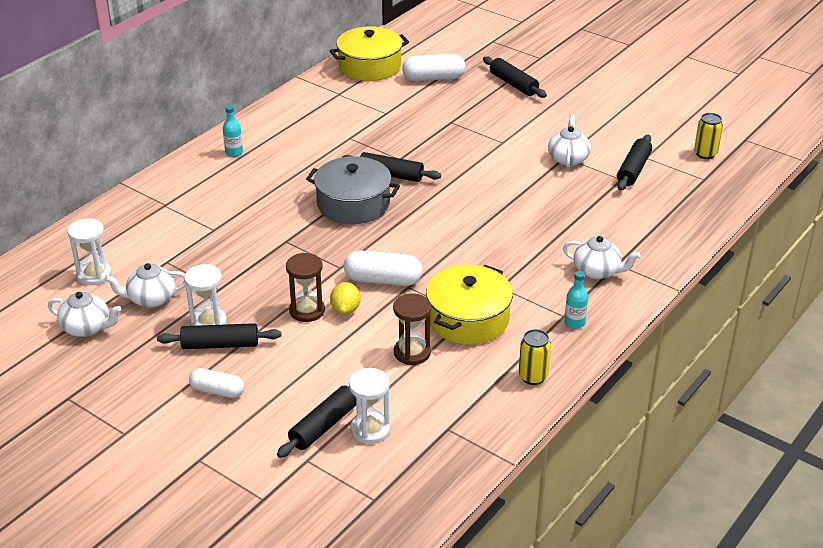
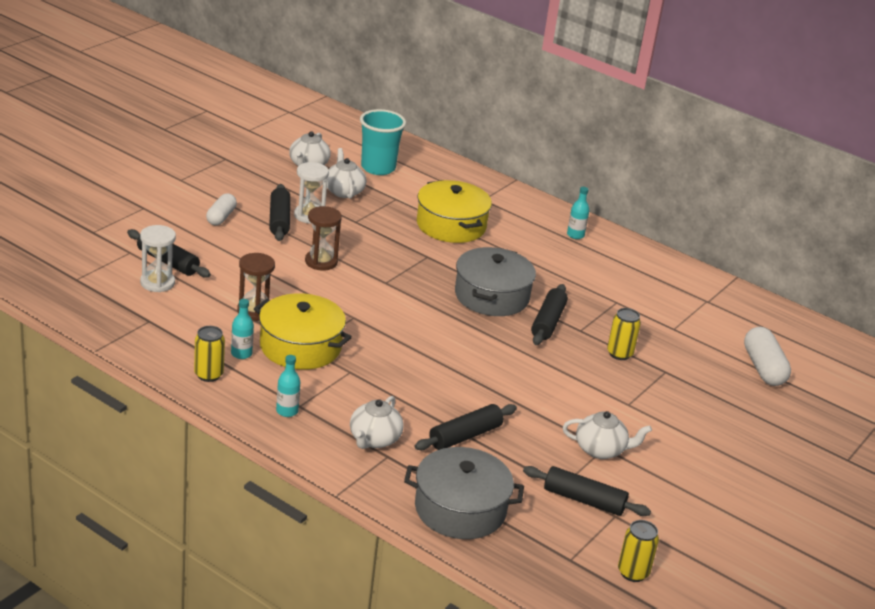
camera: 85 degrees right, 5 degrees down
white hourglass [68,218,112,285] -> turquoise cup [360,109,406,175]
yellow pot [330,26,409,81] -> yellow pot moved to [417,180,492,243]
yellow lemon [330,282,360,315] -> none
white capsule [344,250,422,286] -> none
black rolling pin [483,56,547,98] -> black rolling pin moved to [414,404,517,450]
none -> turquoise bottle [231,299,254,359]
none -> grey pot [404,447,524,539]
none -> yellow can [607,308,641,360]

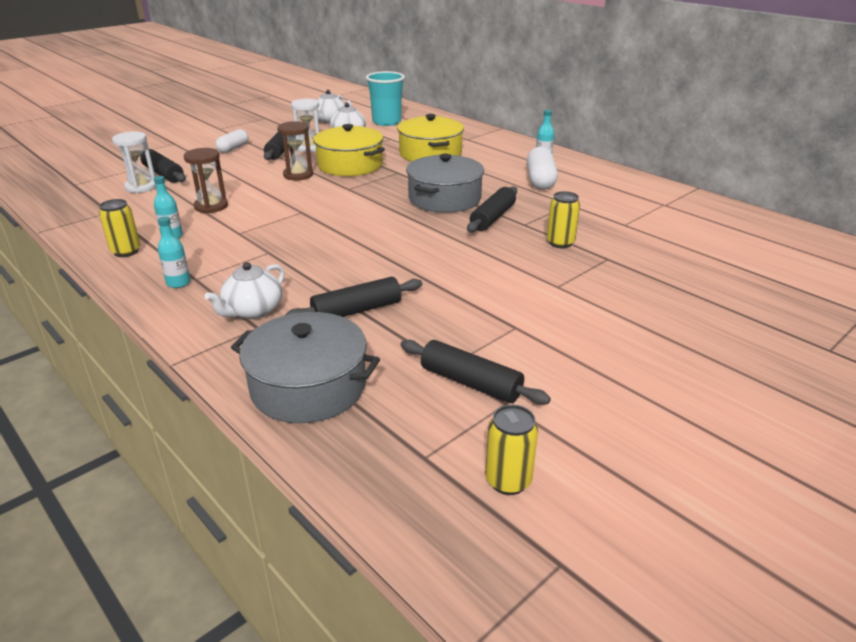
camera: 15 degrees right, 0 degrees up
yellow pot [254,293,352,370] -> yellow pot moved to [313,124,385,176]
white teapot [563,411,652,459] -> none
white capsule [744,327,791,386] -> white capsule moved to [527,147,558,190]

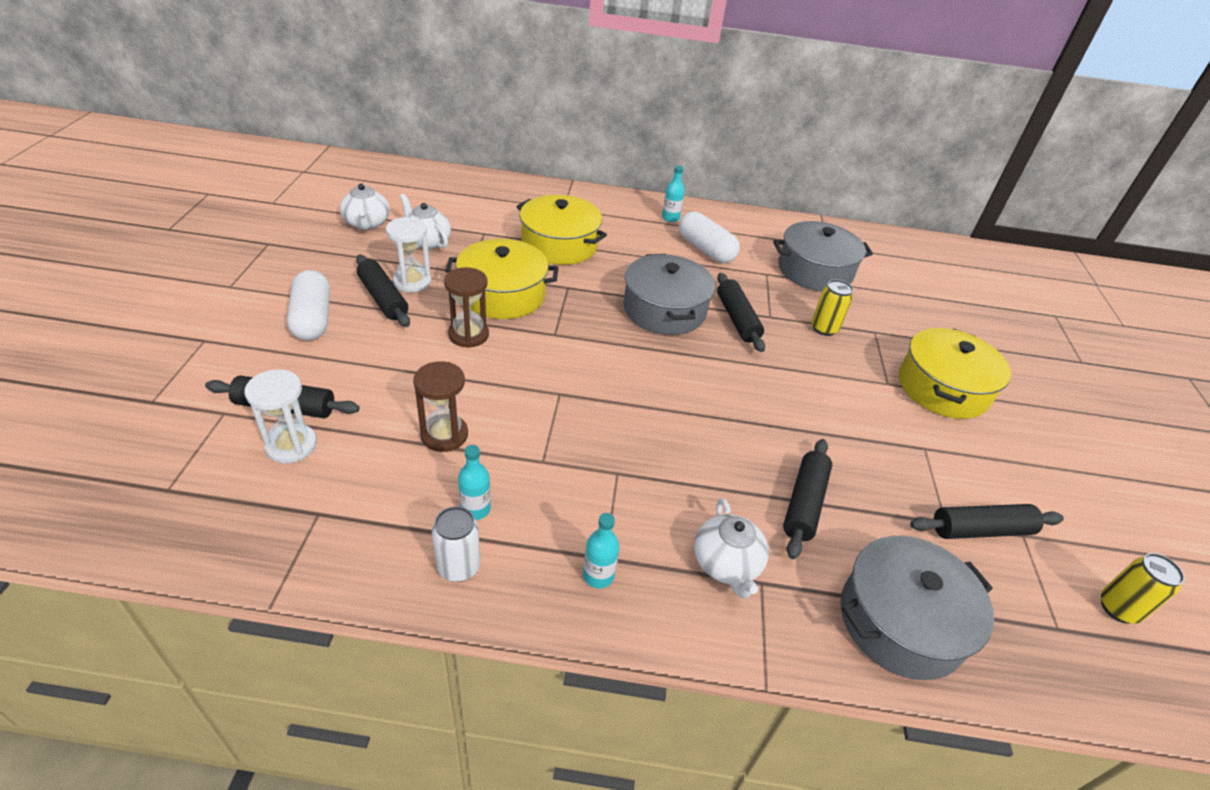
camera: 45 degrees left, 10 degrees up
yellow can [99,199,140,257] -> white can [432,506,480,582]
white capsule [215,129,249,153] -> white capsule [287,270,330,341], size x1.51
turquoise cup [366,71,405,126] -> none
none -> grey pot [773,221,873,291]
none -> yellow pot [899,328,1011,419]

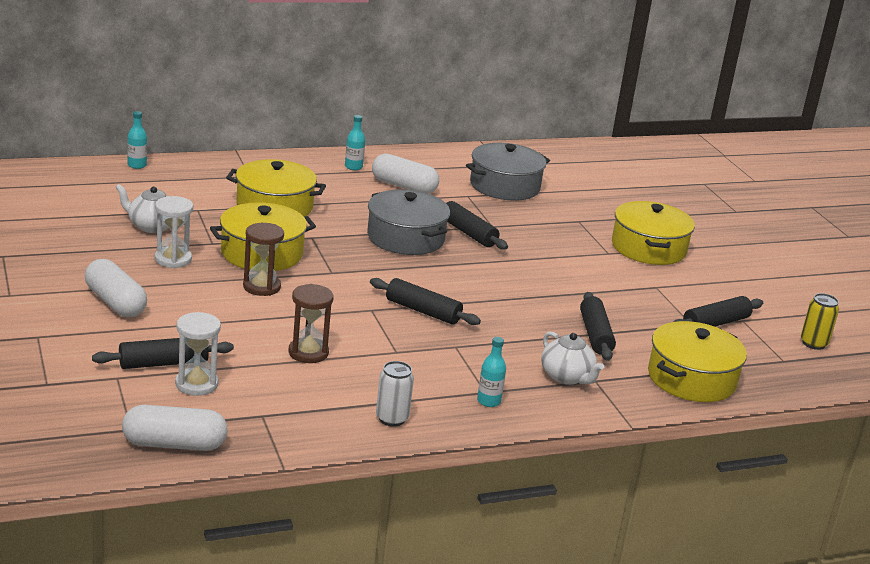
camera: 25 degrees left, 15 degrees down
white teapot [340,184,390,230] -> none
black rolling pin [356,255,410,327] -> black rolling pin moved to [370,278,481,325]
turquoise bottle [458,445,491,520] -> turquoise bottle moved to [127,111,147,169]
yellow can [812,279,853,336] -> none
grey pot [841,536,994,680] -> yellow pot [648,321,747,402]
none -> white capsule [122,405,228,451]

